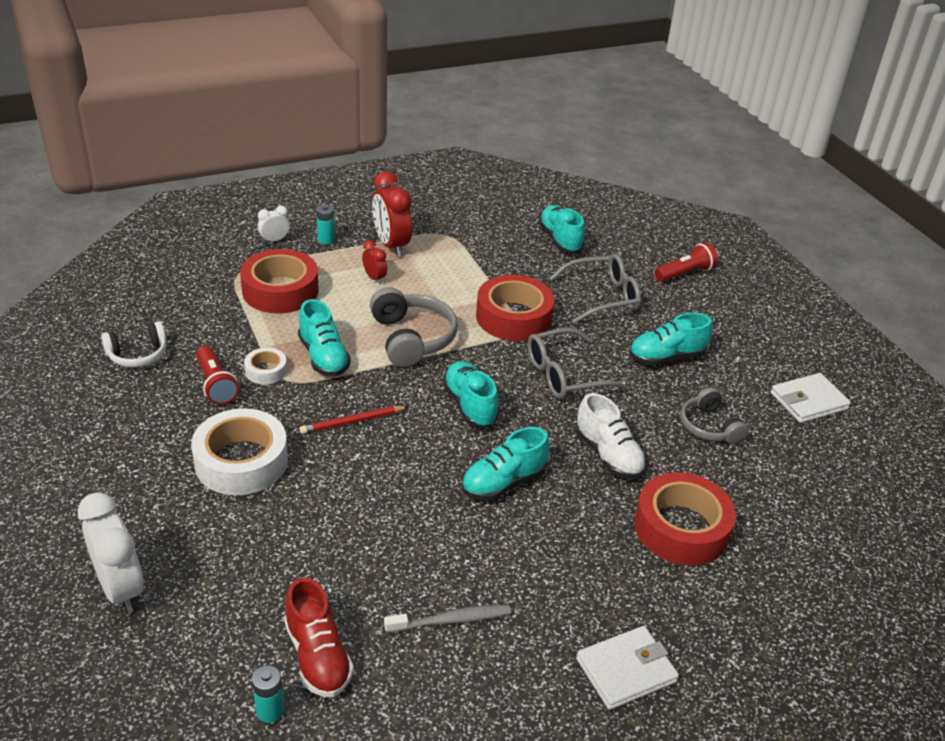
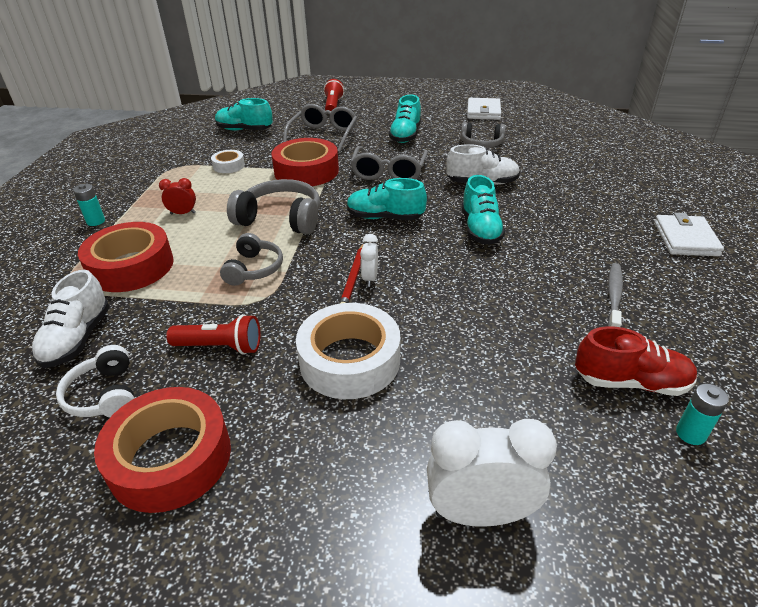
camera: 55 degrees left, 0 degrees up
white headphones [101,321,167,367] -> white headphones turned 150 degrees clockwise [56,345,135,417]
white tape [244,348,287,385] -> white tape moved to [211,150,245,173]
white clock [258,206,290,243] -> white clock moved to [360,234,378,287]
turquoise shoe [298,299,351,376] -> grey headphones [220,233,283,286]
red clock [372,171,412,257] -> none
red tape [634,472,736,565] -> red tape moved to [94,387,231,513]
none -> white shoe [31,270,110,368]

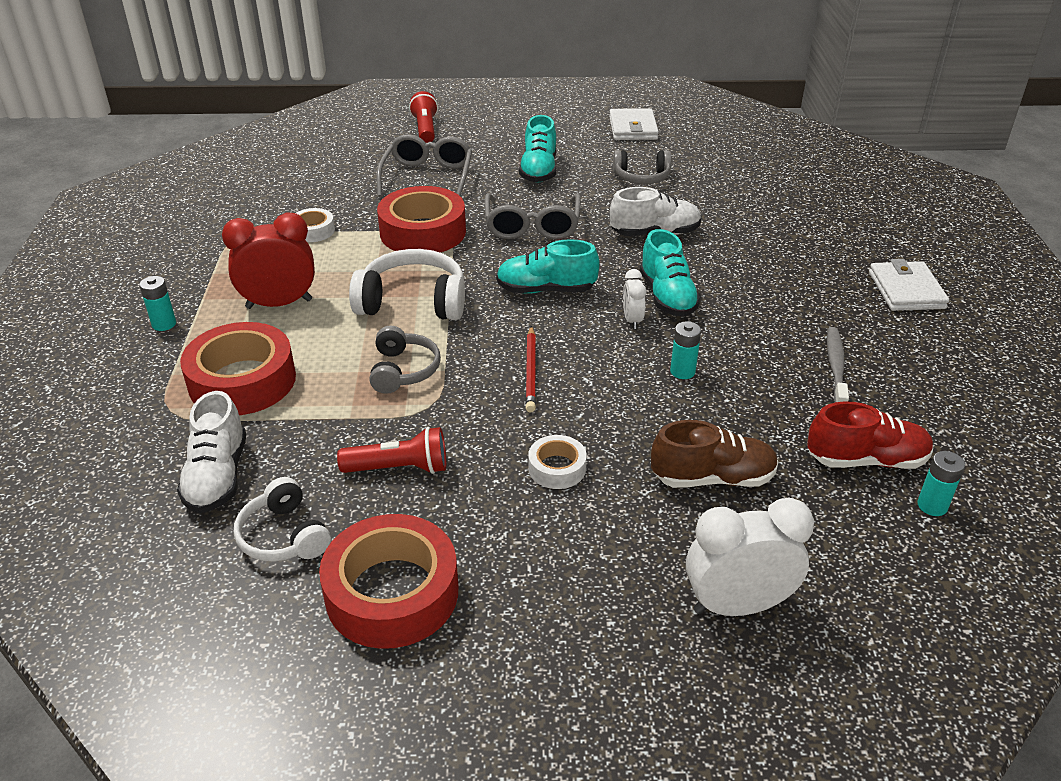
camera: 10 degrees left, 0 degrees up
red clock [159,178,196,215] -> red clock [222,212,315,309], size x1.96
turquoise shoe [215,98,273,130] -> none
grey headphones [227,179,320,235] -> white headphones [349,249,465,320]
white tape [296,303,400,399] -> white tape [528,435,587,489], size x0.50
white clock [360,234,378,287] -> white clock moved to [623,269,646,329]
none -> brown shoe [651,420,779,488]
none -> turquoise battery [670,321,701,379]

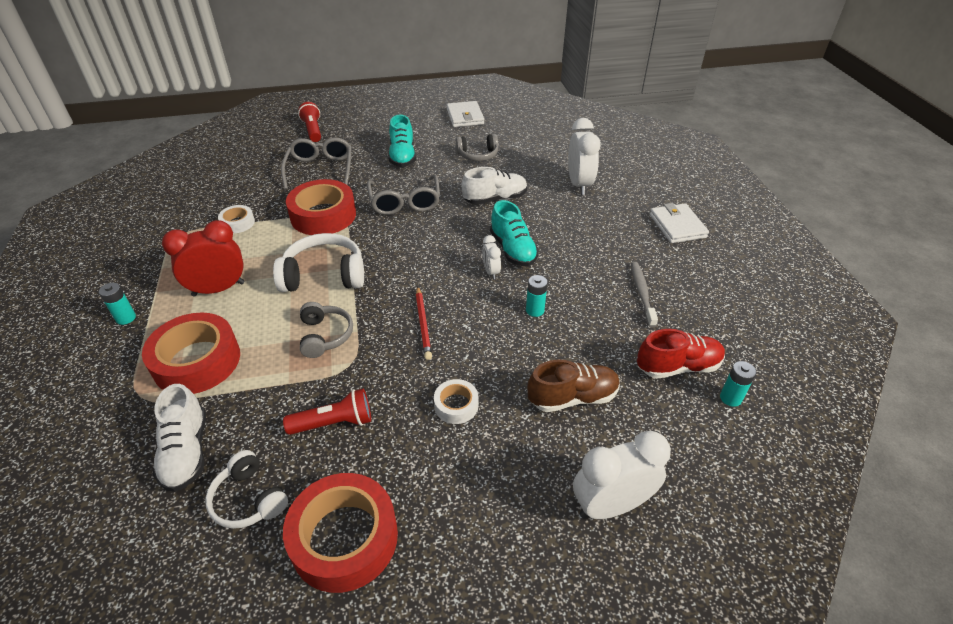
camera: 10 degrees left, 5 degrees up
turquoise shoe [496,239,600,294] -> none
none -> white clock [568,118,601,195]

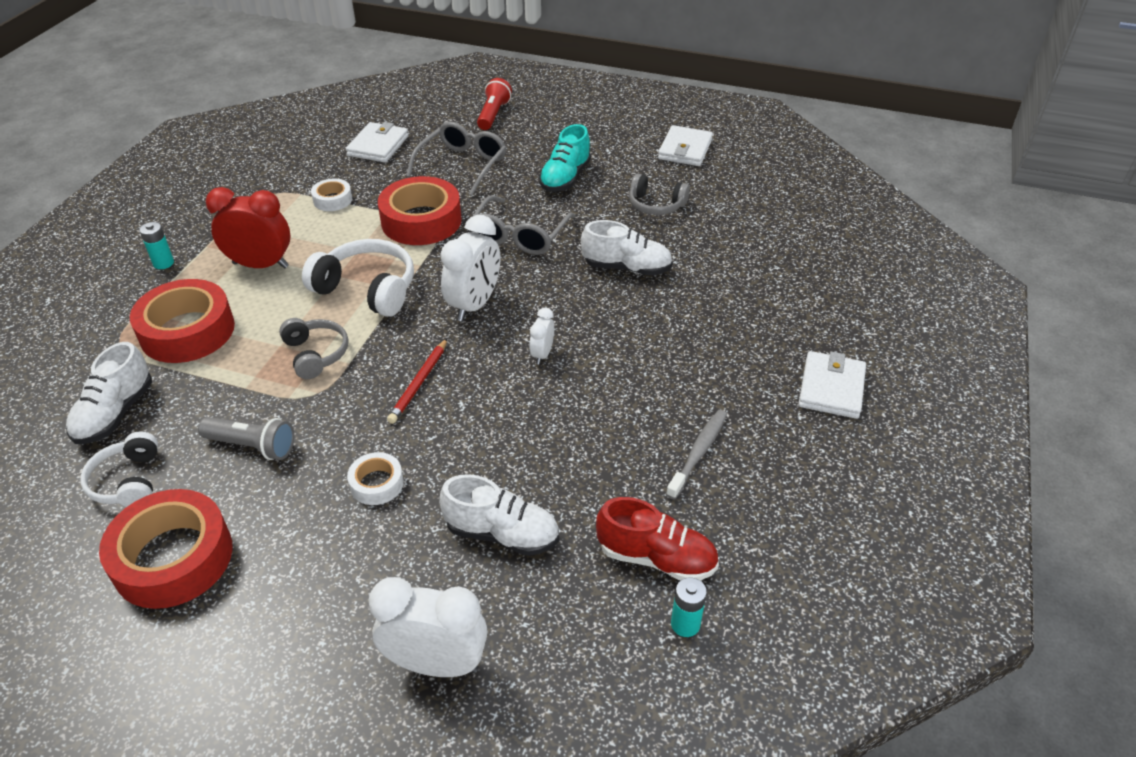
camera: 30 degrees right, 0 degrees up
red flashlight [283,389,371,435] -> grey flashlight [198,417,295,460]
grey headphones [300,302,353,358] -> grey headphones turned 45 degrees counterclockwise [279,318,349,379]
turquoise shoe [490,200,539,266] -> none
turquoise battery [526,275,548,317] -> none
brown shoe [527,360,620,412] -> white shoe [439,474,559,556]
white clock [568,118,601,195] -> white clock moved to [440,215,500,321]
none -> white wallet [346,122,409,163]

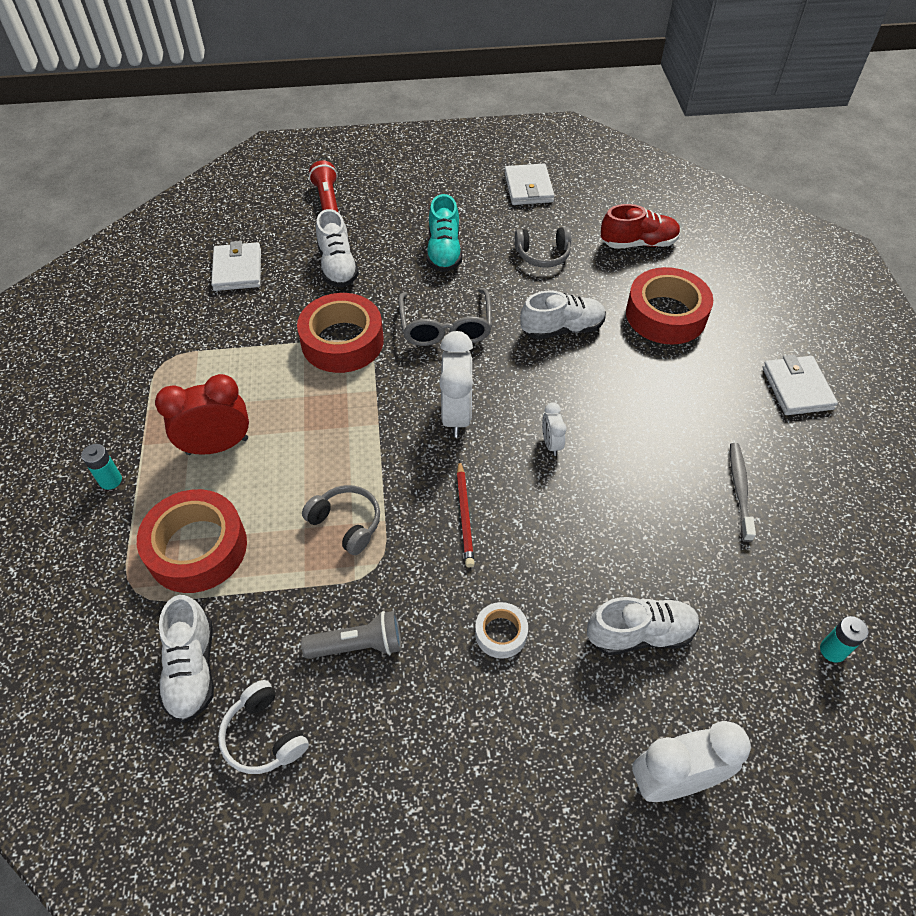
camera: 25 degrees left, 10 degrees up
red tape [99,489,233,609] -> red tape moved to [626,267,713,345]
white headphones [302,239,414,317] -> none
white tape [311,179,352,211] -> none
grey glasses [406,121,507,196] -> white shoe [316,209,359,288]
red shoe [596,497,719,581] -> red shoe moved to [601,204,681,249]

